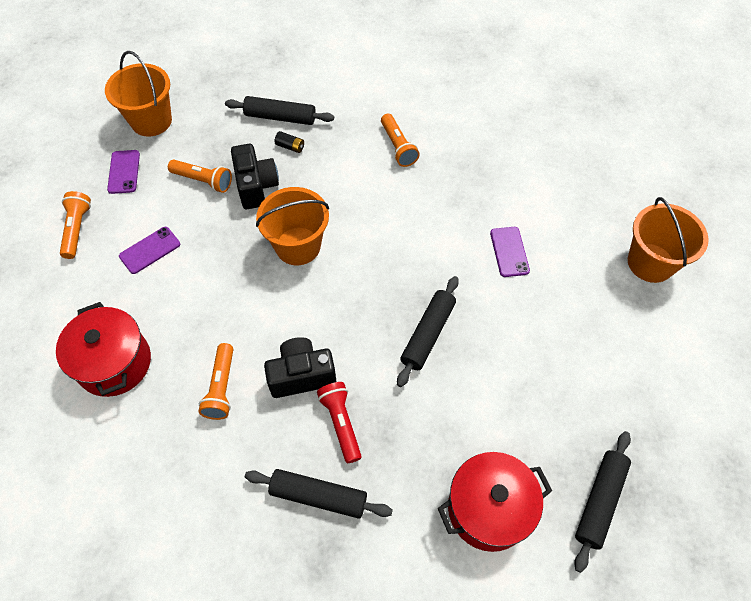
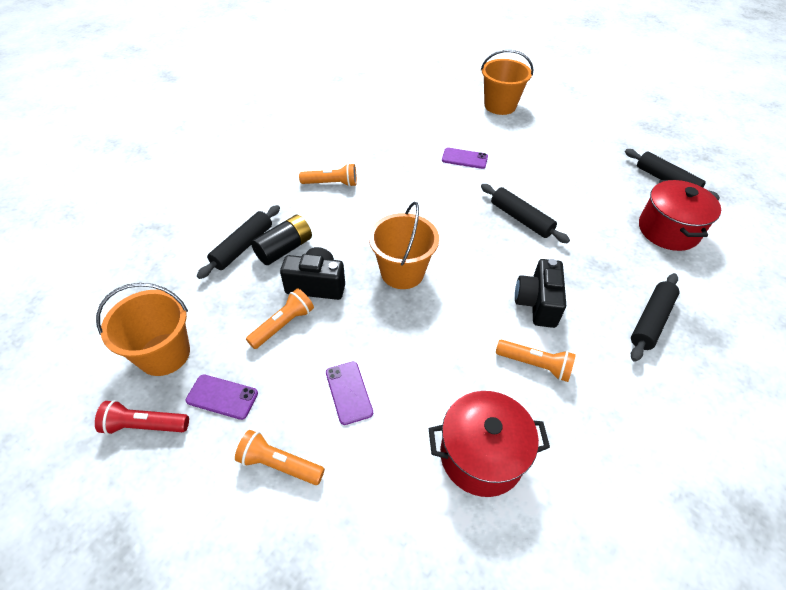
camera: 70 degrees left, 10 degrees down
black battery [275,131,304,153] -> black battery [251,215,312,265], size x1.98
red flashlight [317,382,361,463] -> red flashlight moved to [95,400,189,435]

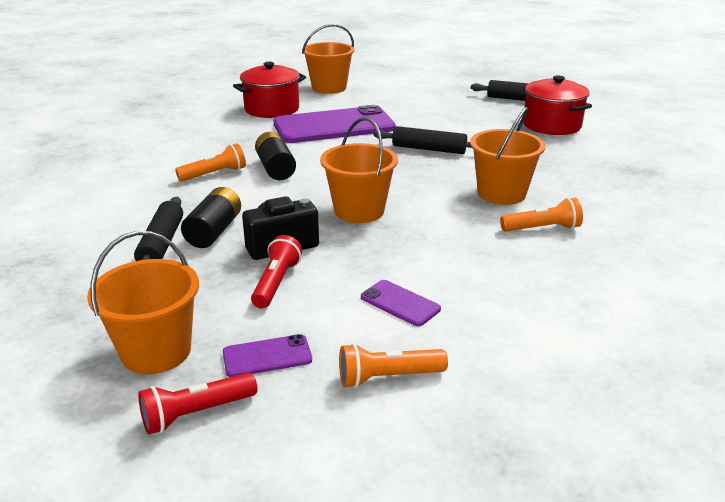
camera: 30 degrees left, 20 degrees down
orange flashlight [246,288,314,349] -> red flashlight [251,235,302,308]
red pot [429,391,550,497] -> red pot moved to [233,62,306,118]
purple phone [442,148,488,169] -> purple phone [273,105,396,143], size x2.36
black camera [515,259,566,328] -> orange bucket [470,107,546,205]
black rolling pin [631,273,679,362] -> none
none -> black battery [255,132,296,180]

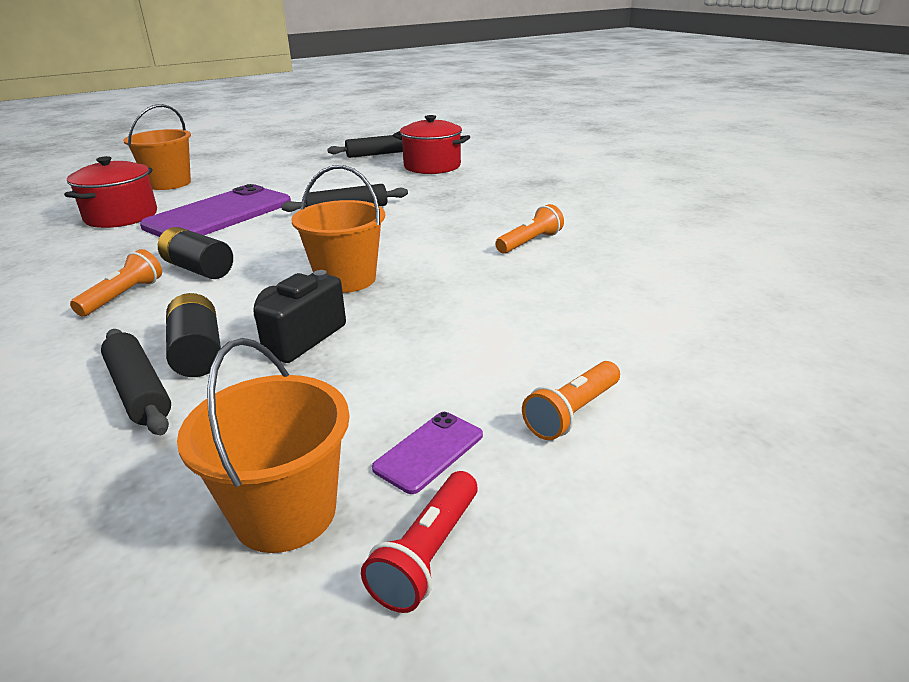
camera: 35 degrees left, 0 degrees up
red flashlight [251,235,302,308] -> none
purple phone [361,280,441,326] -> none
orange bucket [470,107,546,205] -> none

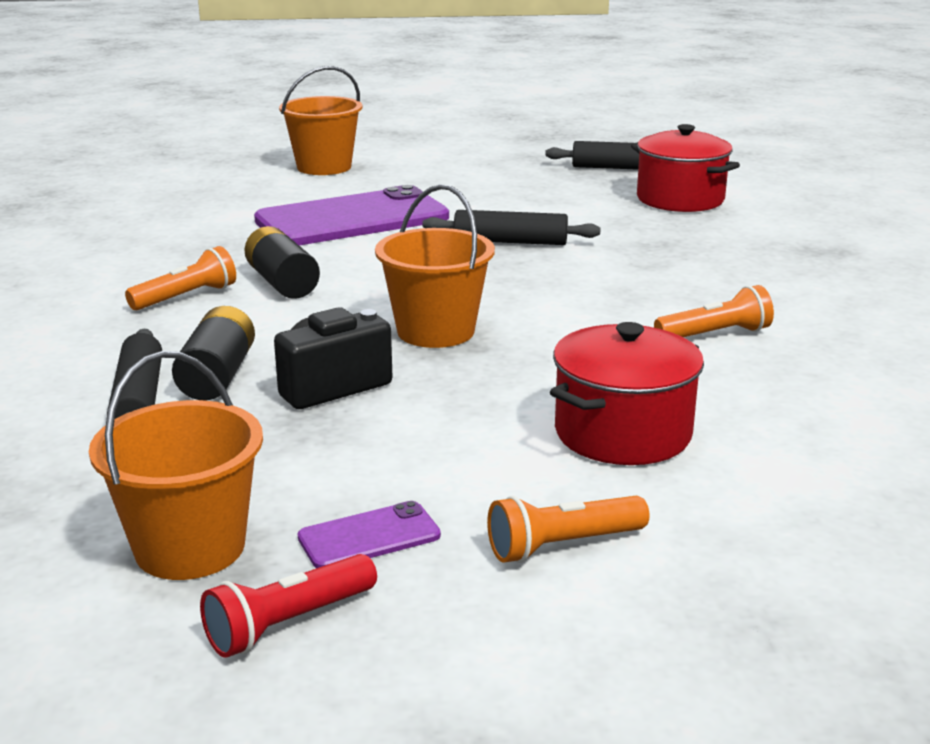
camera: 25 degrees right, 5 degrees down
red pot [64,156,157,228] -> red pot moved to [550,322,704,465]

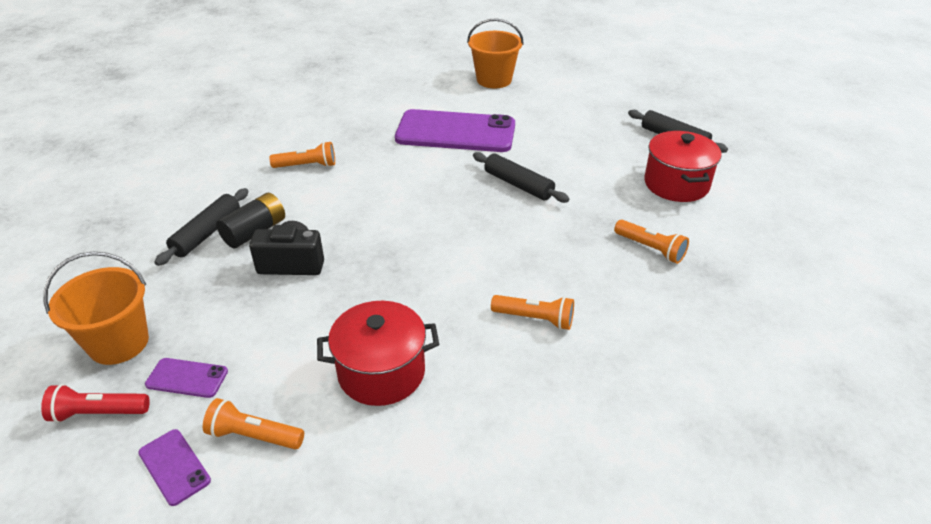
camera: 35 degrees right, 15 degrees up
black battery [244,226,320,299] -> none
orange bucket [375,184,495,348] -> none
none -> purple phone [138,429,211,506]
none -> orange flashlight [614,220,689,264]

